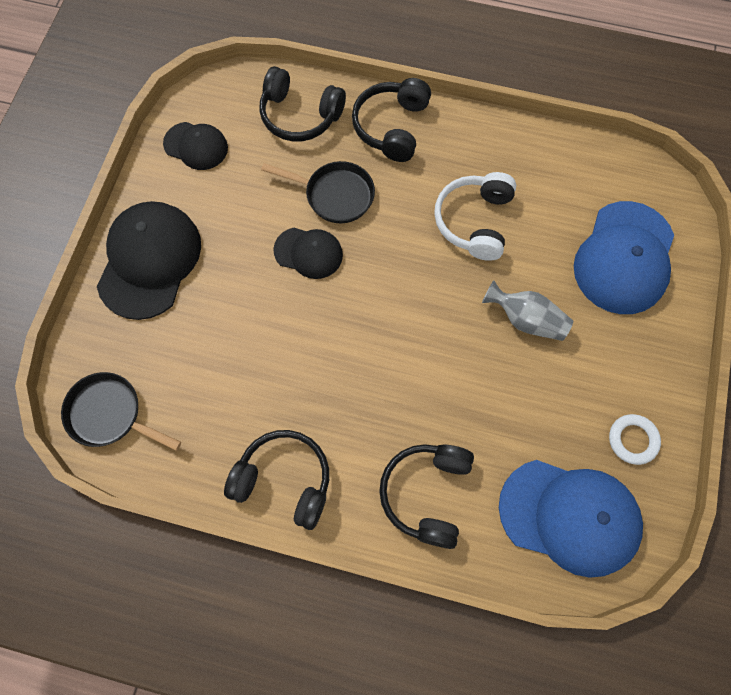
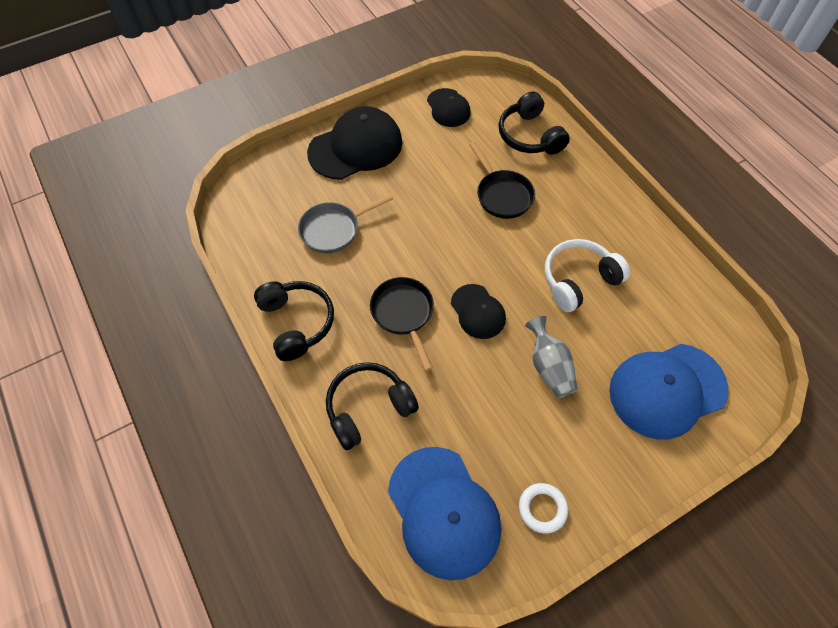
camera: 45 degrees right, 10 degrees down
black pan [61,372,181,451] -> black pan moved to [370,277,434,371]
black cap [273,228,343,279] -> black cap moved to [451,284,506,339]
black headphones [352,78,431,162] -> none
none -> grey pan [298,194,393,253]

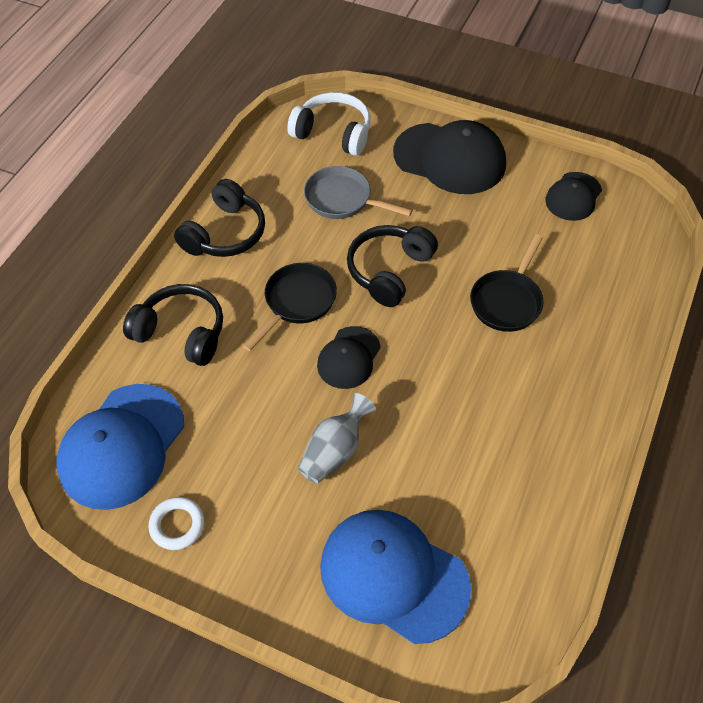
camera: 55 degrees right, 5 degrees down
black headphones [499,91,570,155] -> black headphones moved to [347,225,438,307]
white headphones [545,239,630,312] -> white headphones moved to [287,92,371,156]

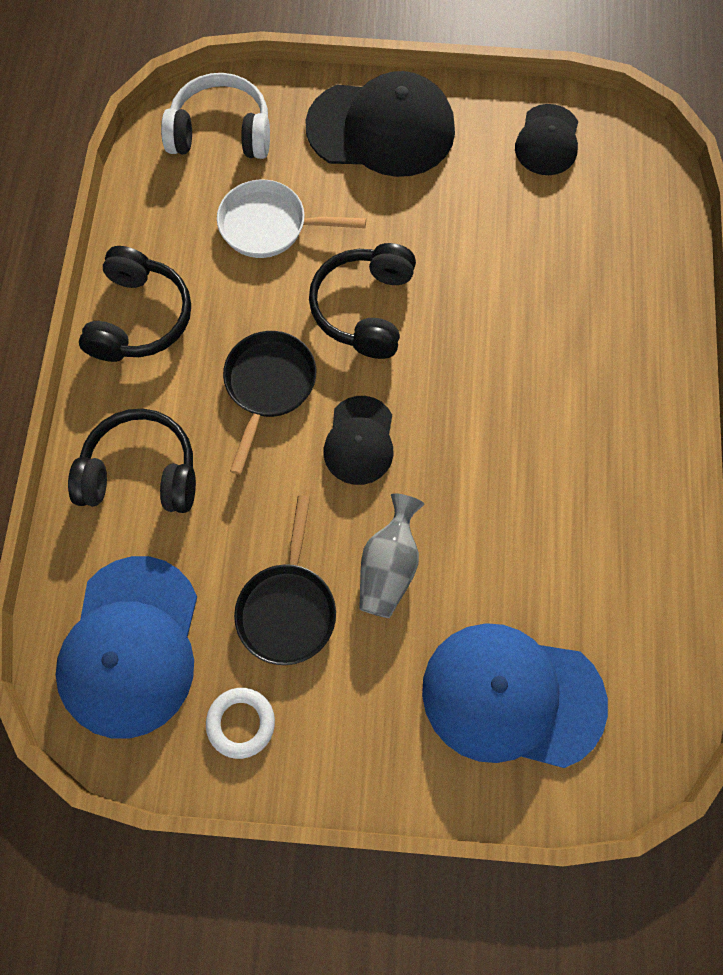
camera: 20 degrees left, 15 degrees up
grey pan [304,166,413,219] -> white pan [217,180,366,258]
black pan [470,234,544,332] -> black pan moved to [234,496,336,665]

